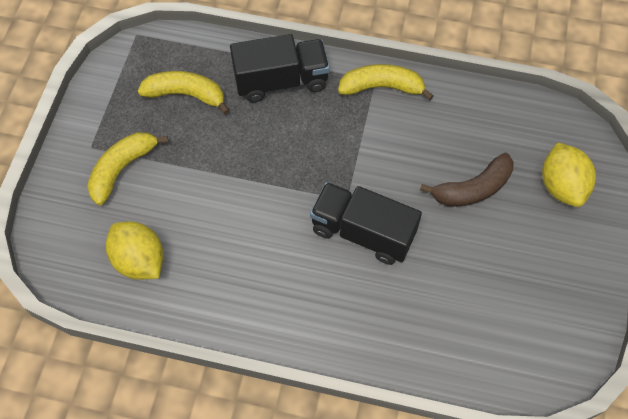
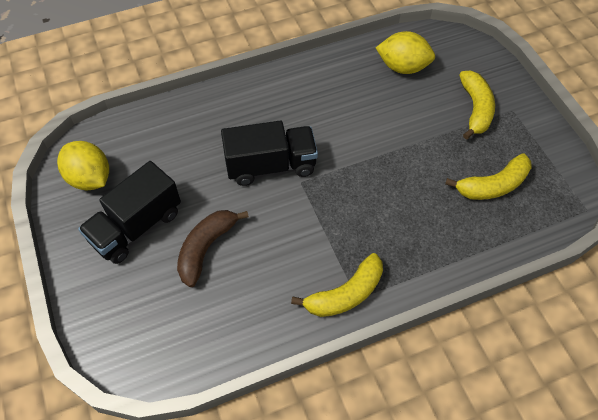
camera: 145 degrees right, 5 degrees down
black truck [230,34,330,103] -> black truck moved to [78,161,181,264]
yellow lemon [542,142,596,207] -> yellow lemon moved to [57,141,109,190]

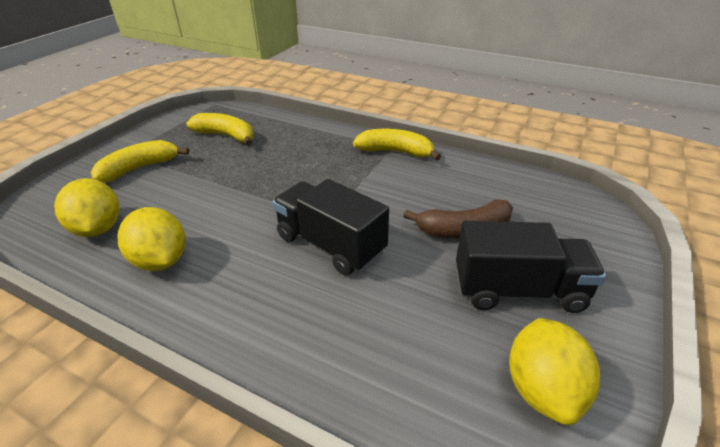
camera: 130 degrees left, 20 degrees down
none -> yellow lemon [117,207,185,271]

